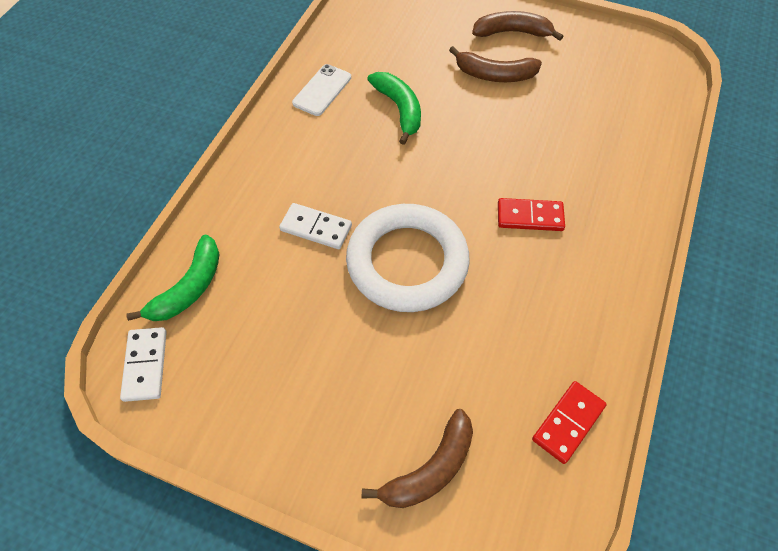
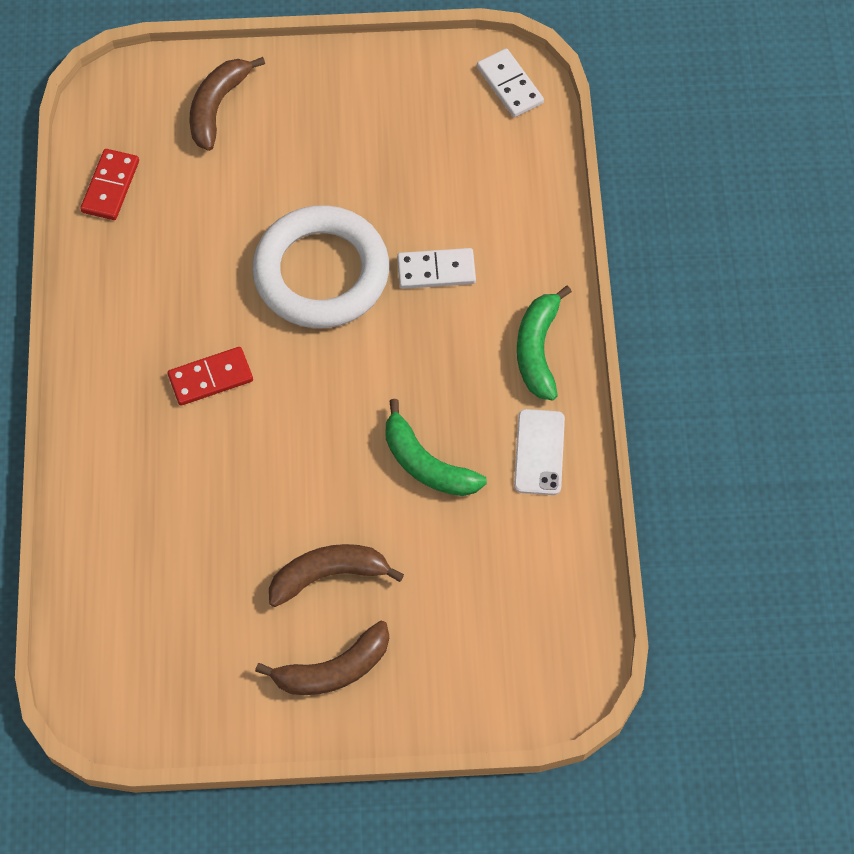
camera: 155 degrees right, 5 degrees up
green banana [126,235,219,321] -> green banana moved to [517,286,572,400]

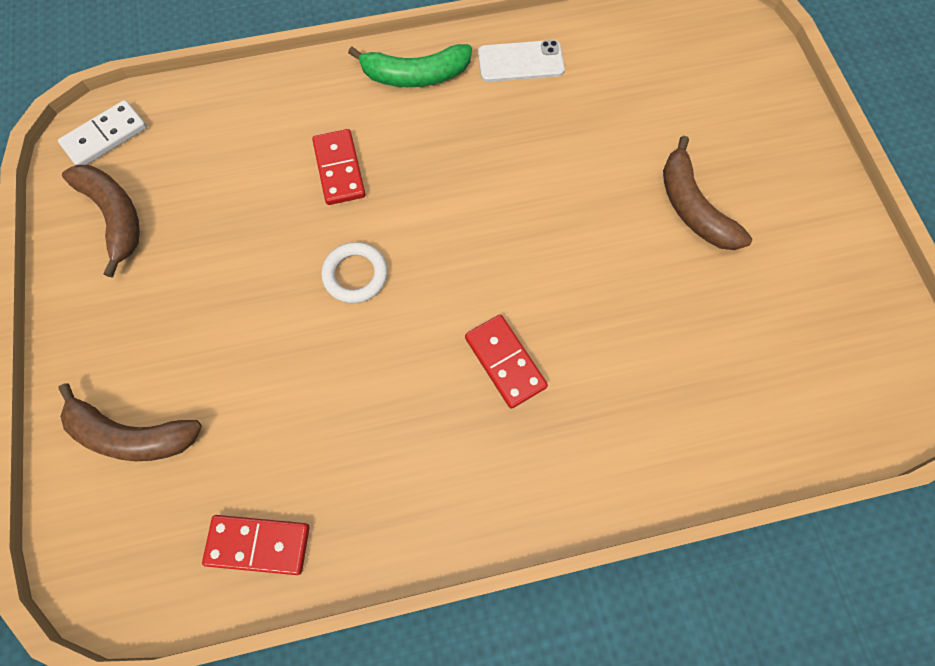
camera: 100 degrees left, 5 degrees up
white ring [252,205,389,328] -> white ring [321,242,388,303], size x0.44
brown banana [255,621,389,695] -> brown banana moved to [62,165,140,278]
green banana [386,399,487,496] -> none
white domino [397,248,476,289] -> red domino [312,129,365,205]

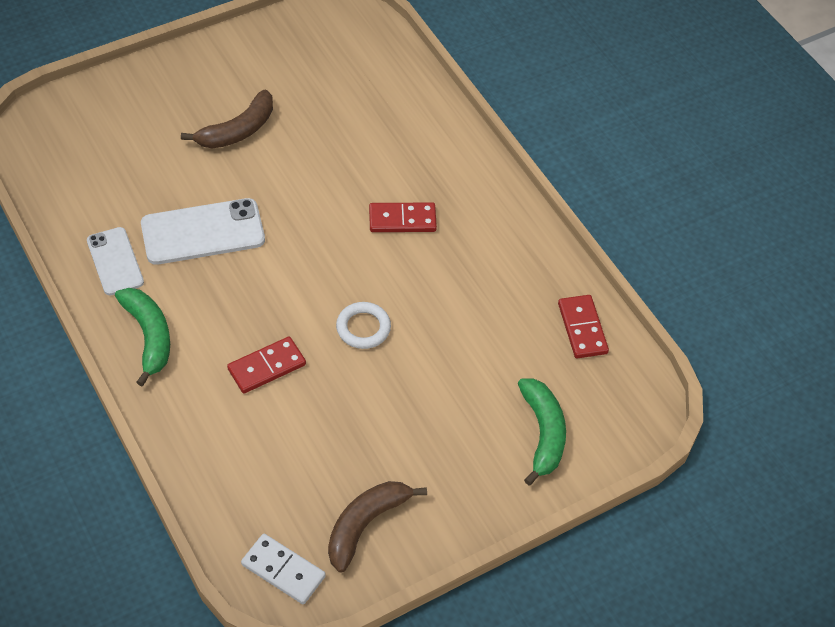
camera: 110 degrees left, 15 degrees down
brown banana [58,383,202,461] -> green banana [518,379,566,485]
red domino [465,315,548,409] -> red domino turned 45 degrees clockwise [369,203,437,232]
none -> white phone [141,198,265,265]

